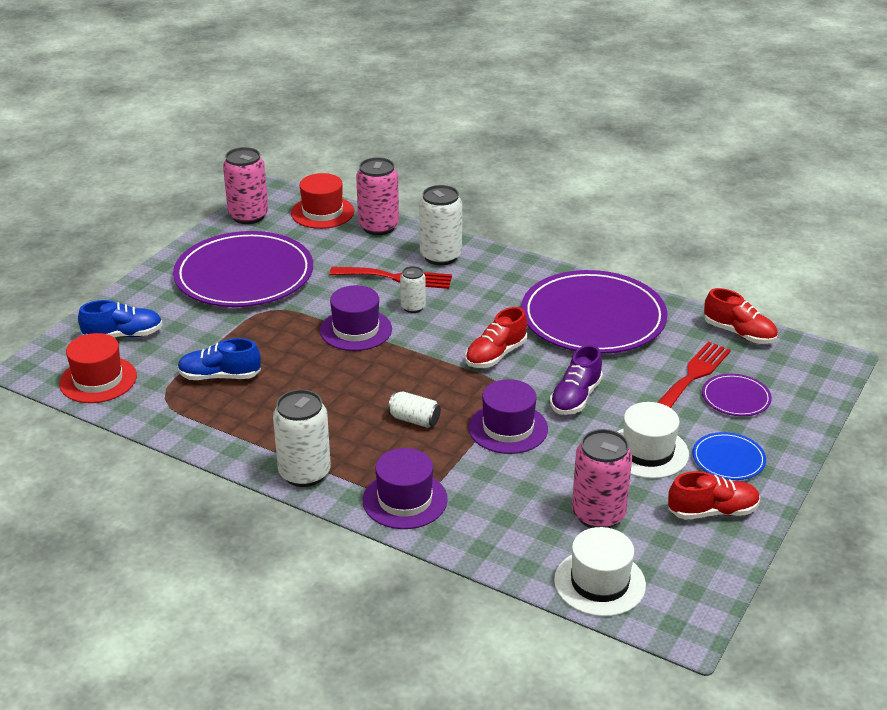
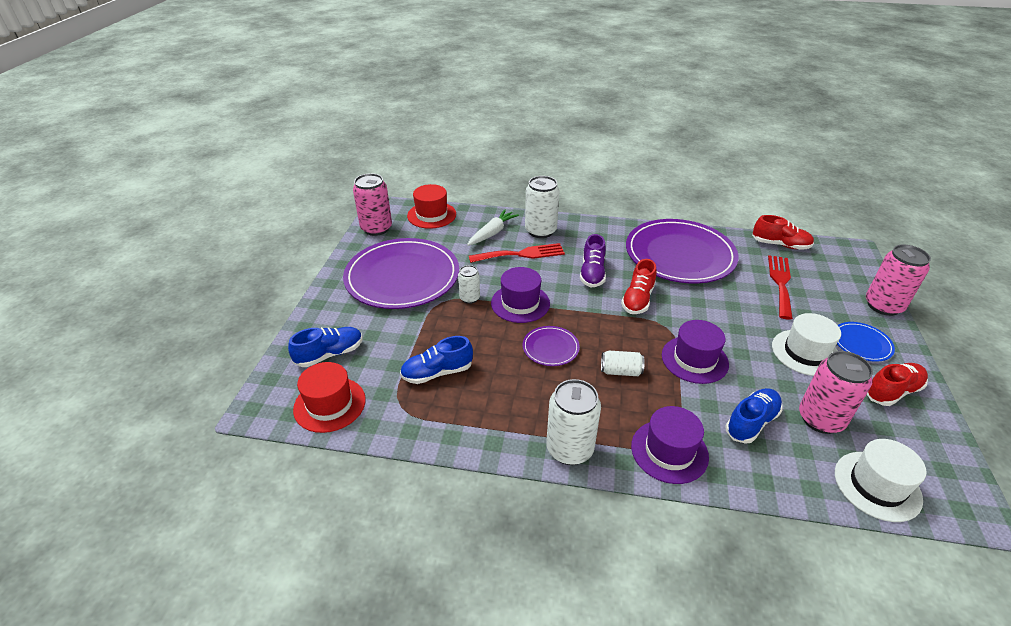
camera: 20 degrees left, 5 degrees up
pink can [356,157,399,235] -> pink can moved to [866,245,931,316]
white can [400,266,426,313] -> white can moved to [458,265,480,304]
purple shoe [550,345,603,415] -> purple shoe moved to [580,234,606,287]
purple plate [702,374,772,416] -> purple plate moved to [522,326,580,366]
none -> white carrot [467,210,519,246]
none -> blue shoe [725,388,782,444]

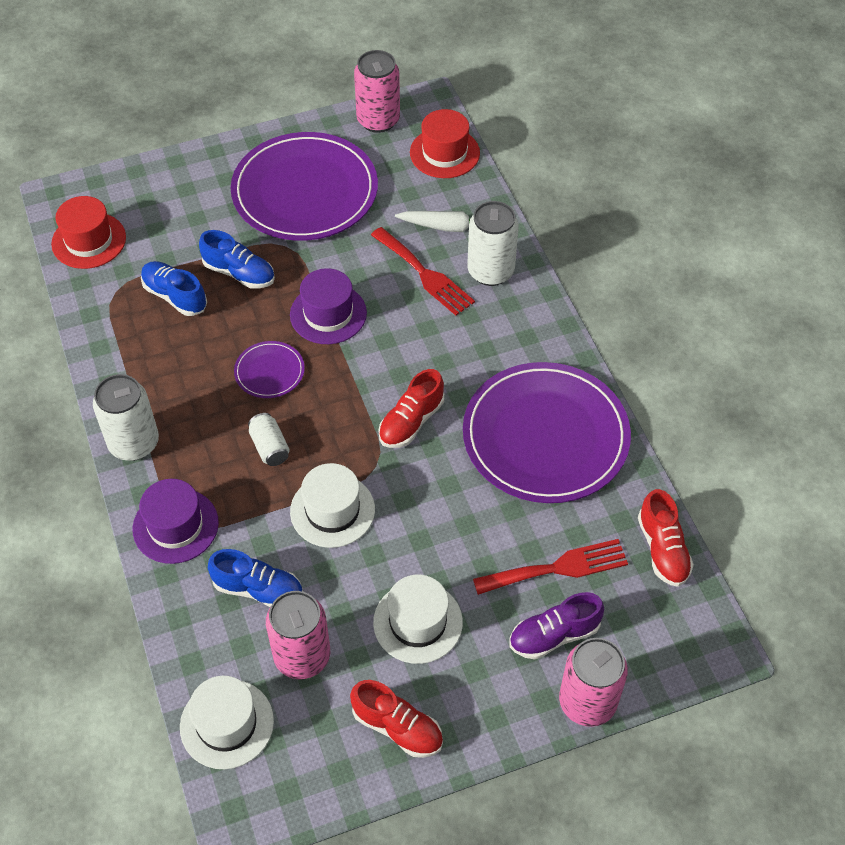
camera: 60 degrees right, 15 degrees up
blue shoe [288,327,363,367] -> blue shoe moved to [199,230,275,289]
white can [458,265,480,304] -> none
purple shoe [580,234,606,287] -> purple shoe moved to [509,592,604,660]
red shoe [621,259,657,314] -> red shoe turned 45 degrees counterclockwise [379,369,444,448]
purple hat [662,320,729,384] -> white hat [290,463,375,548]
blue plate [837,322,895,362] -> none

